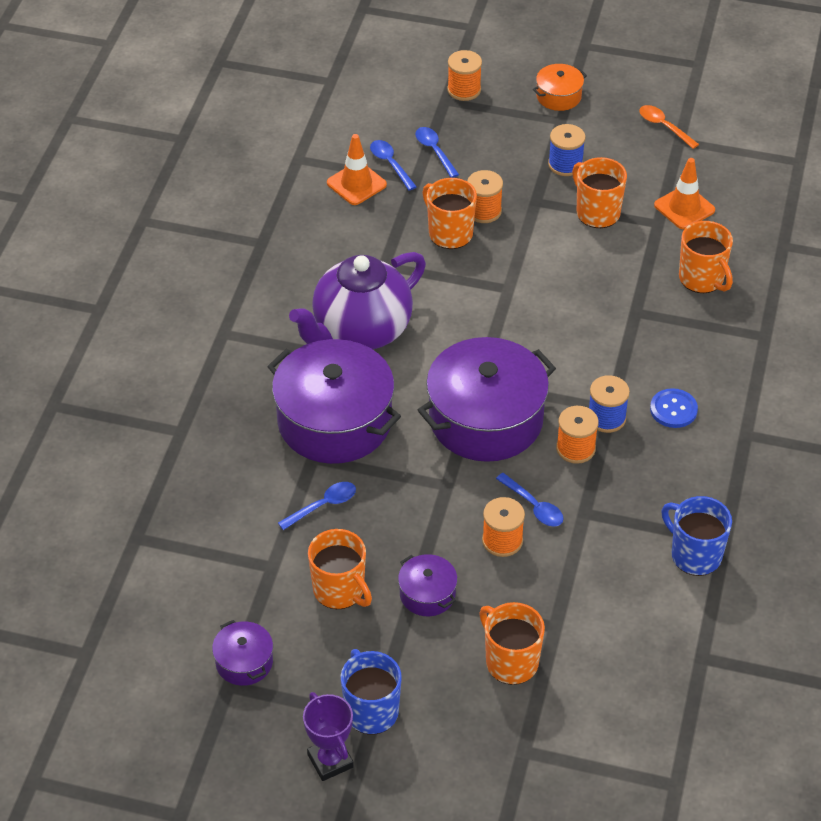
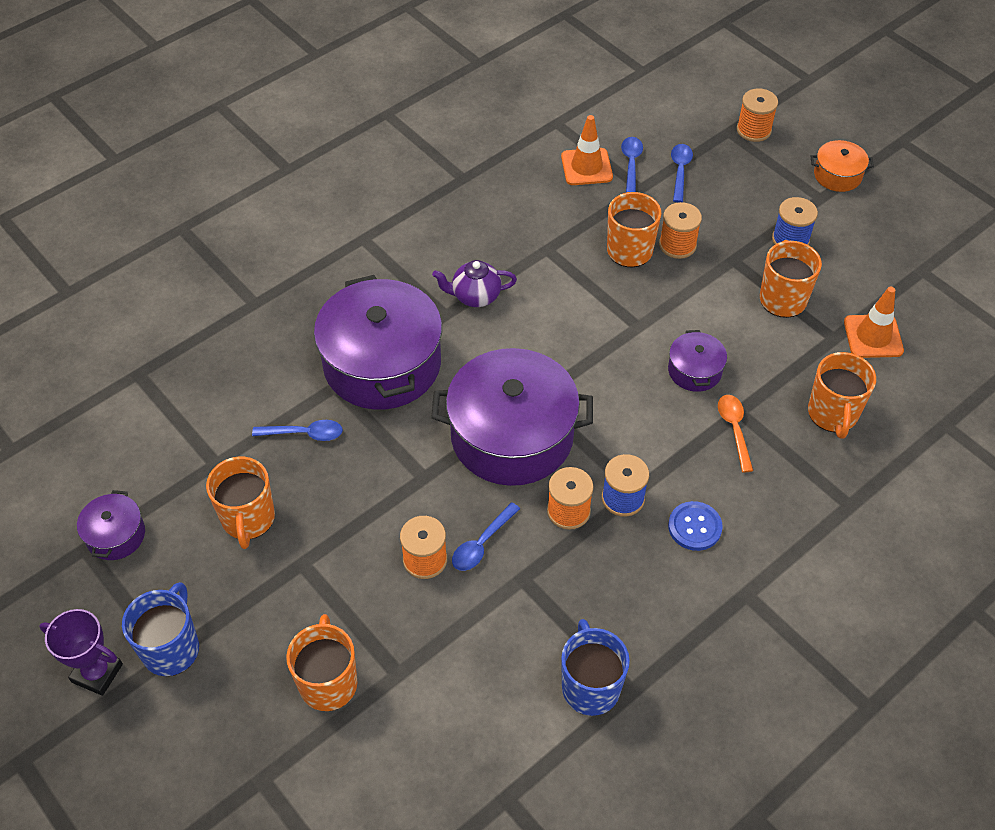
camera: 35 degrees right, 5 degrees up
purple teapot [289,252,426,349] -> purple teapot [432,260,517,307], size x0.48
purple trophy [303,692,354,781] -> purple trophy turned 75 degrees counterclockwise [39,609,123,696]
purple pot [398,554,457,616] -> purple pot moved to [668,330,727,392]
blue spoon [496,473,564,526] -> blue spoon turned 45 degrees clockwise [452,502,520,571]
orange spoon [639,105,699,149] -> orange spoon moved to [718,395,753,472]

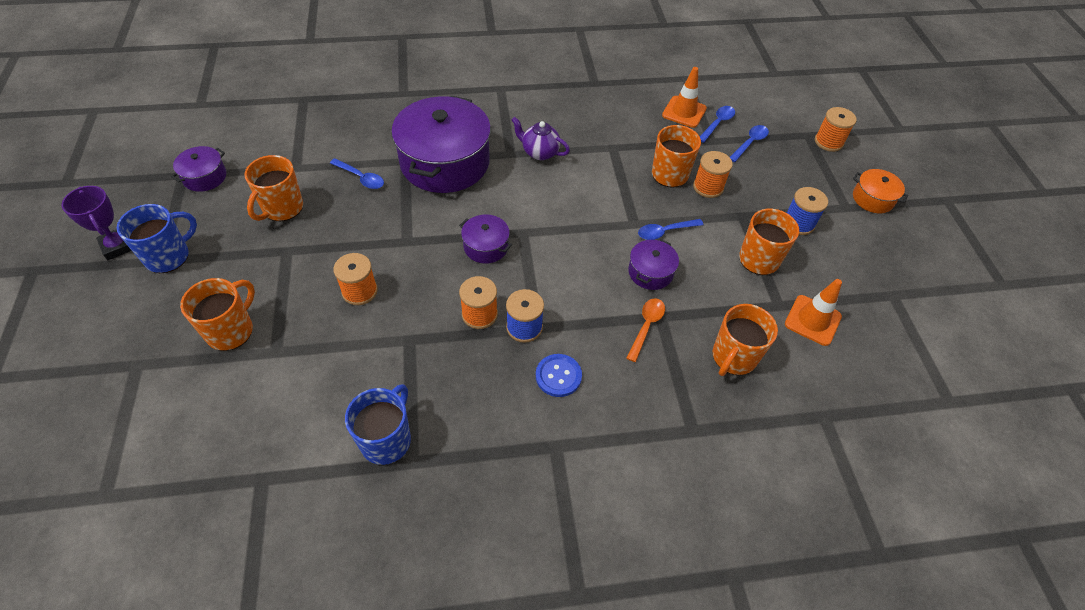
camera: 30 degrees right, 0 degrees up
purple pot [431,348,593,486] -> purple pot [459,214,512,264], size x0.46
blue spoon [452,502,520,571] -> blue spoon moved to [638,219,704,240]

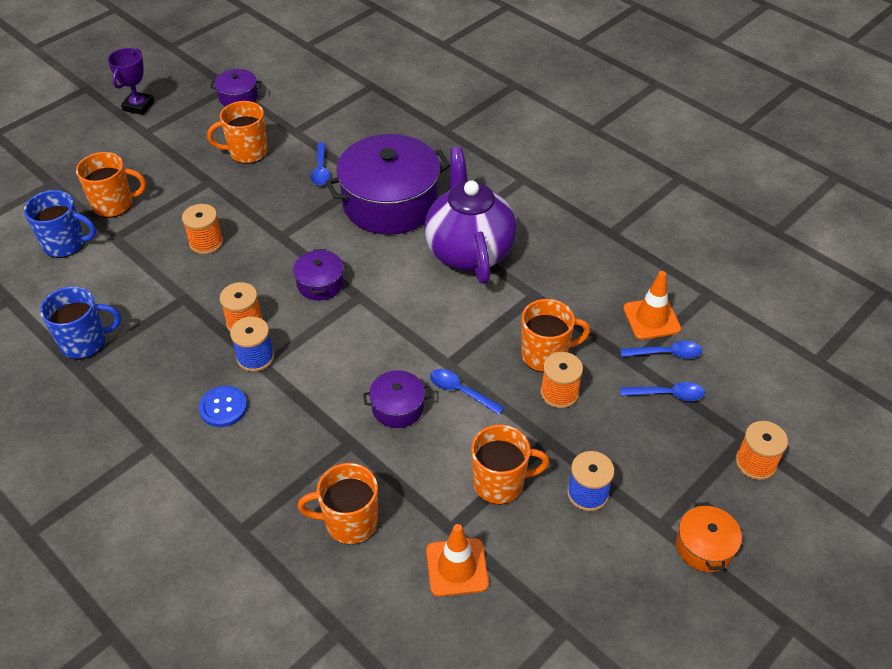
camera: 55 degrees right, 5 degrees down
blue mug [117,204,197,273] -> blue mug moved to [24,190,96,258]
purple teapot [512,117,570,160] -> purple teapot [424,147,517,284], size x2.09
orange spoon [627,298,665,362] -> none

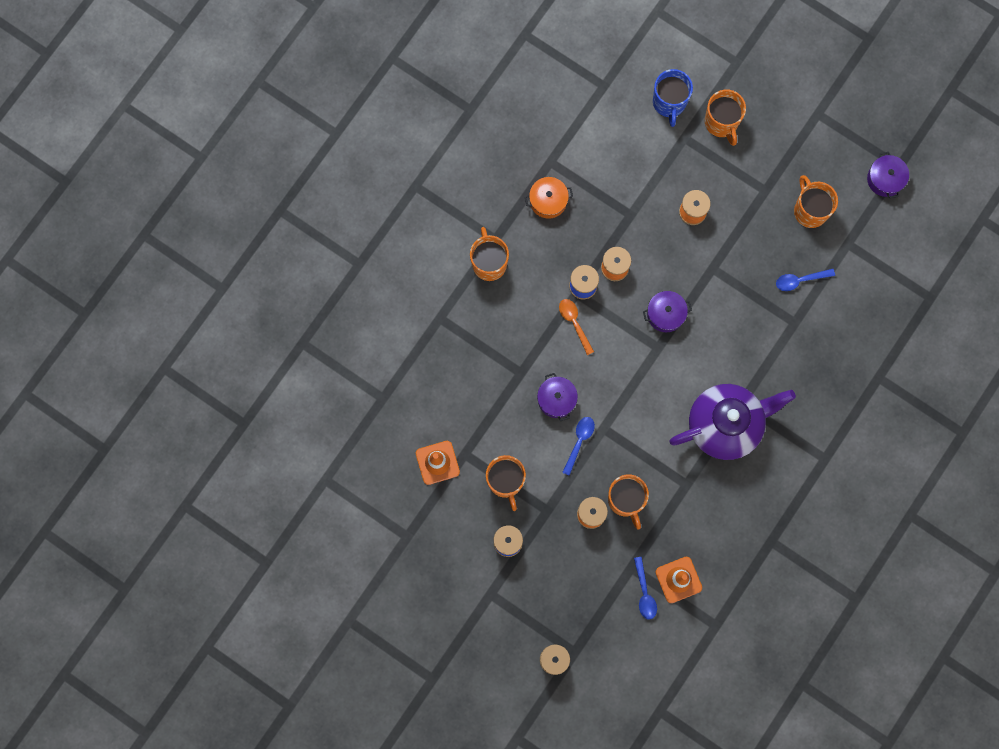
camera: 80 degrees right, 30 degrees up
blue mug [40,286,121,359] -> none
purple trophy [107,48,154,115] -> none
blue button [199,386,247,427] -> none
orange mug [298,463,378,545] -> orange mug moved to [470,227,509,281]
purple pot [326,134,450,235] -> none
blue spoon [620,382,705,401] -> none
orange pot [676,502,742,572] -> orange pot moved to [525,177,573,219]
none -> orange spoon [559,299,594,355]

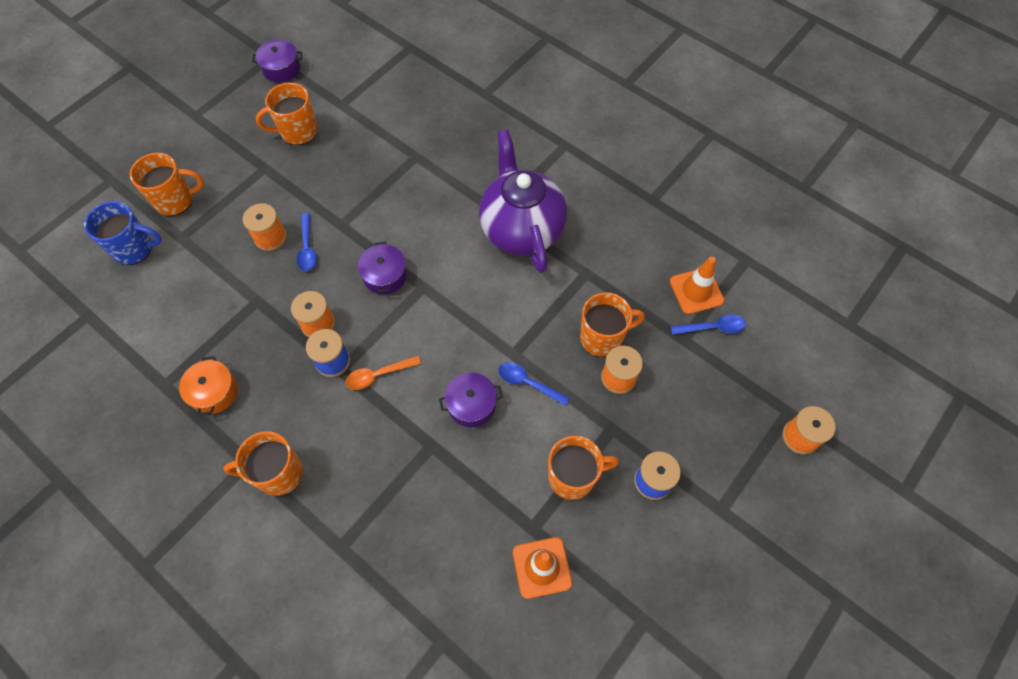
camera: 85 degrees left, 15 degrees down
blue spoon [776,269,835,291] -> blue spoon moved to [296,213,317,271]

